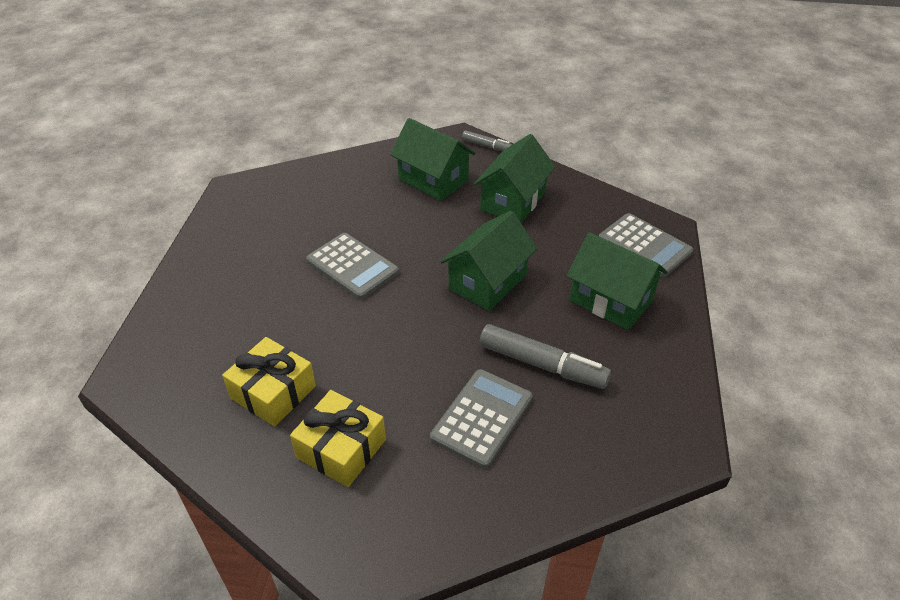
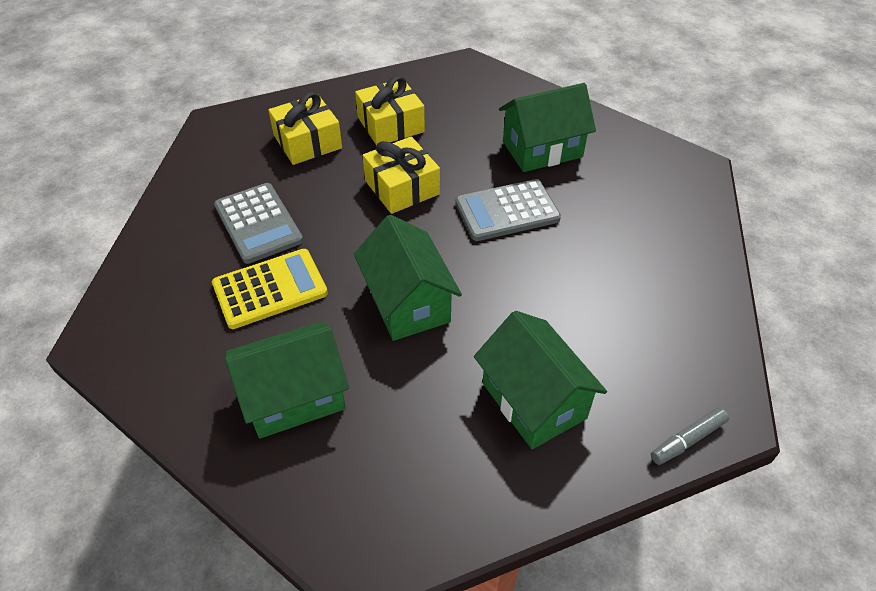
camera: 120 degrees right, 5 degrees up
green house [390,118,475,201] -> green house moved to [499,83,596,172]
grey marker [480,324,611,389] -> yellow calculator [212,249,328,329]
grey calculator [599,213,693,277] -> none
none -> yellow gift [363,136,440,214]

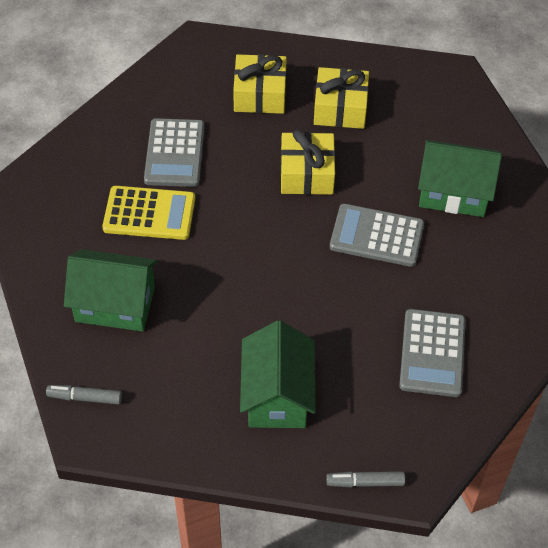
camera: 30 degrees right, 5 degrees up
green house [354,215,462,341] -> none
none -> grey marker [46,385,122,405]
none -> grey calculator [399,309,466,397]

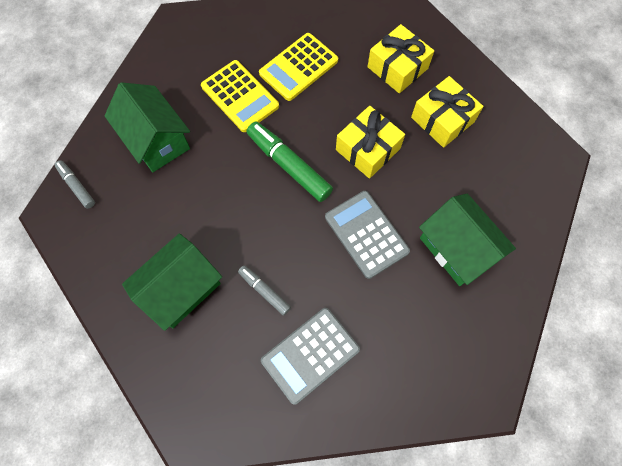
camera: 45 degrees right, 15 degrees up
grey calculator [144,118,204,187] -> yellow calculator [259,33,338,101]
grey marker [326,471,405,488] -> grey marker moved to [238,265,291,316]
none -> green marker [247,121,333,202]

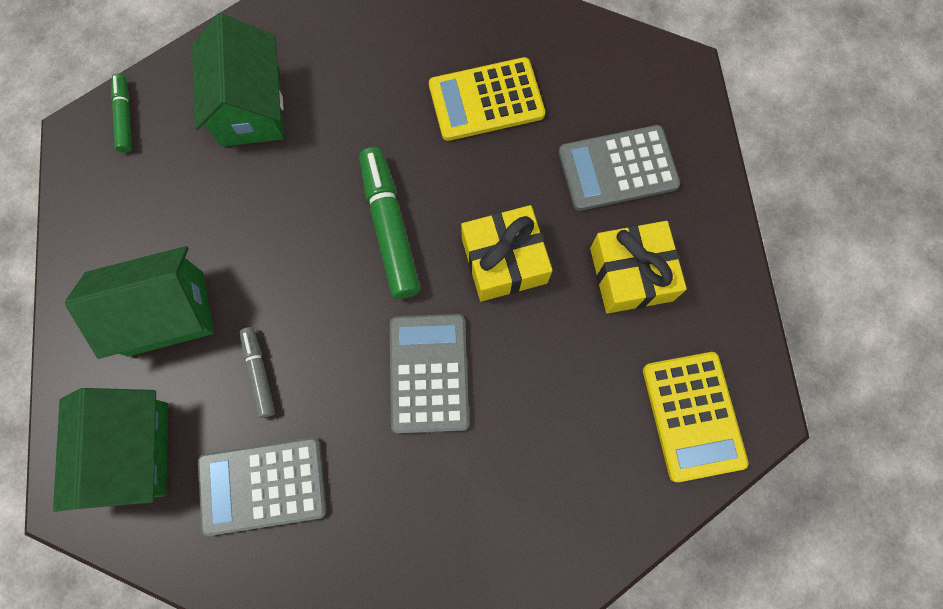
camera: 30 degrees right, 5 degrees up
grey marker [55,160,95,209] -> green marker [111,73,132,153]
yellow calculator [201,60,279,132] -> yellow calculator moved to [643,352,748,482]
yellow gift [368,24,434,93] -> grey calculator [559,125,680,211]
green house [419,193,516,286] -> green house moved to [53,388,168,512]

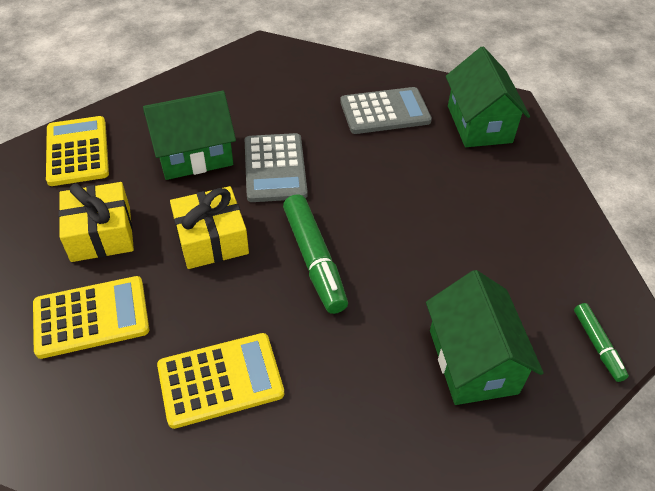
camera: 175 degrees right, 25 degrees down
green house [65,246,214,359] -> green house moved to [143,91,236,180]
grey marker [240,327,275,418] -> none
grey calculator [559,125,680,211] -> yellow calculator [33,276,149,359]

